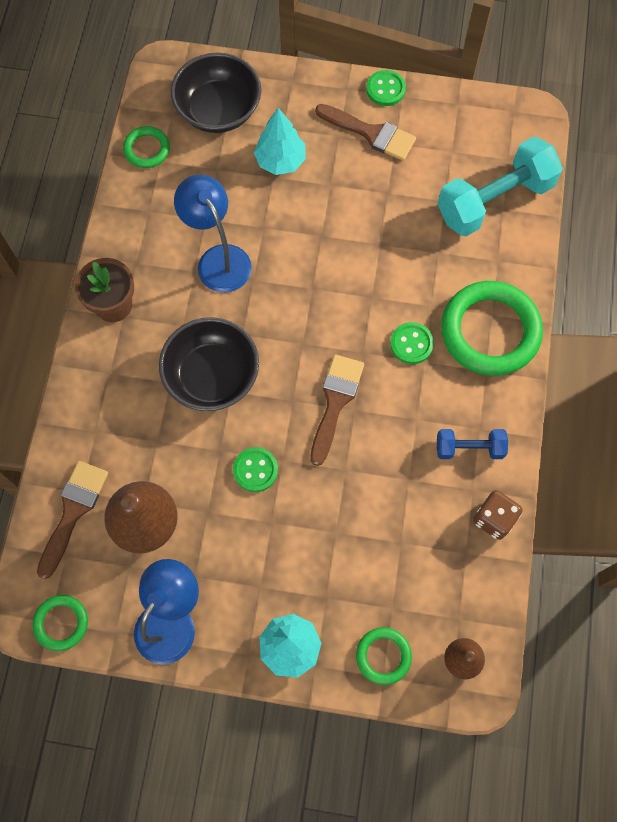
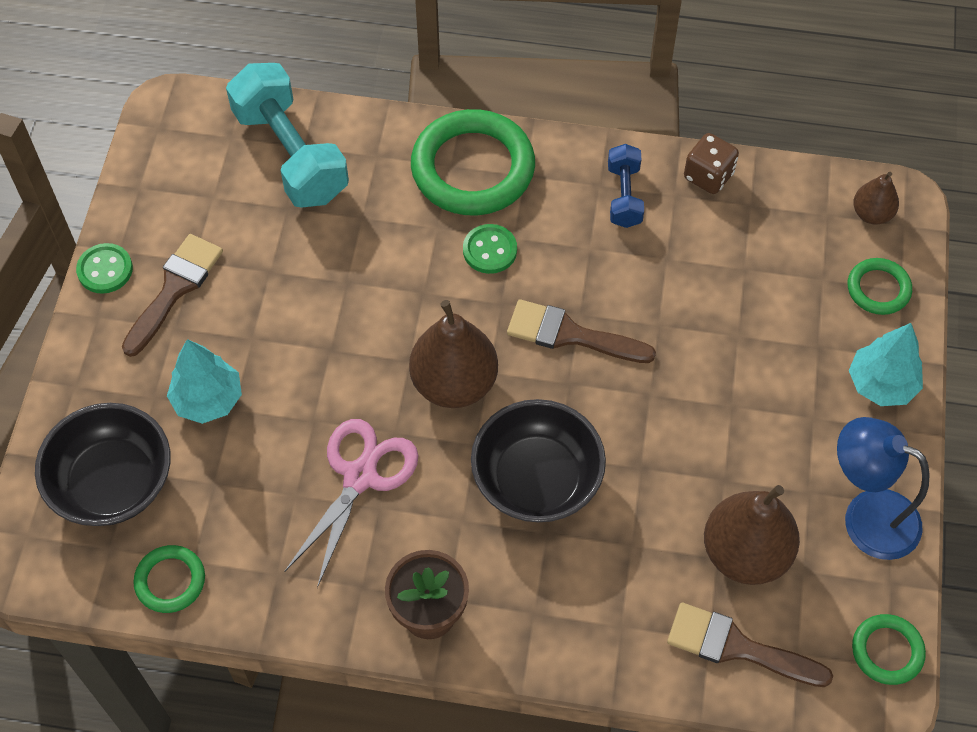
camera: 90 degrees left, 10 degrees down
blue lamp [174,174,252,293] -> pink scissors [284,419,419,588]
green button [233,447,278,492] -> none
none -> brown pear [409,300,498,408]

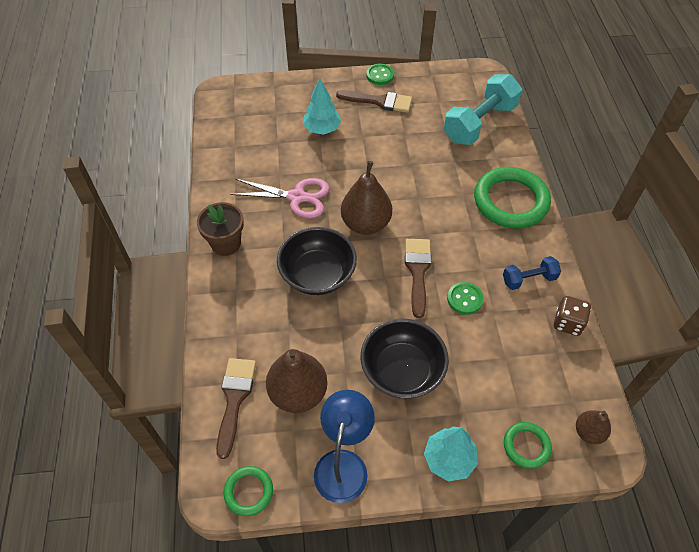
camera: 75 degrees right, 5 degrees down
black bowl [35,403,171,526] -> black bowl moved to [361,319,449,399]
green ring [133,545,205,613] -> none
green button [463,224,517,274] -> green button moved to [447,282,484,315]

